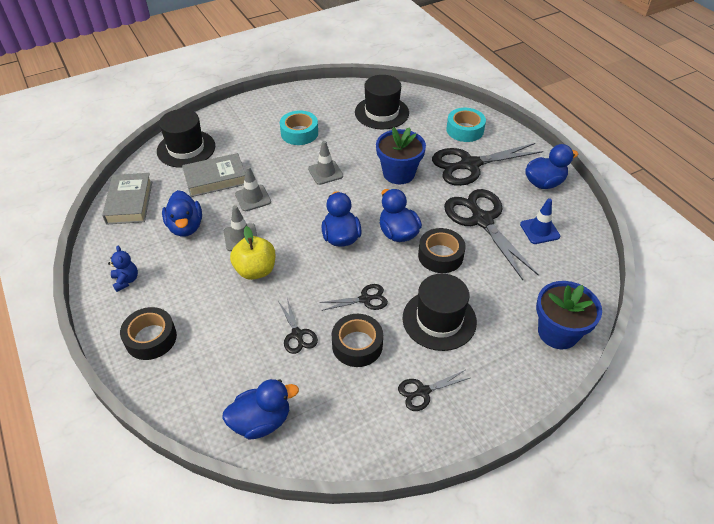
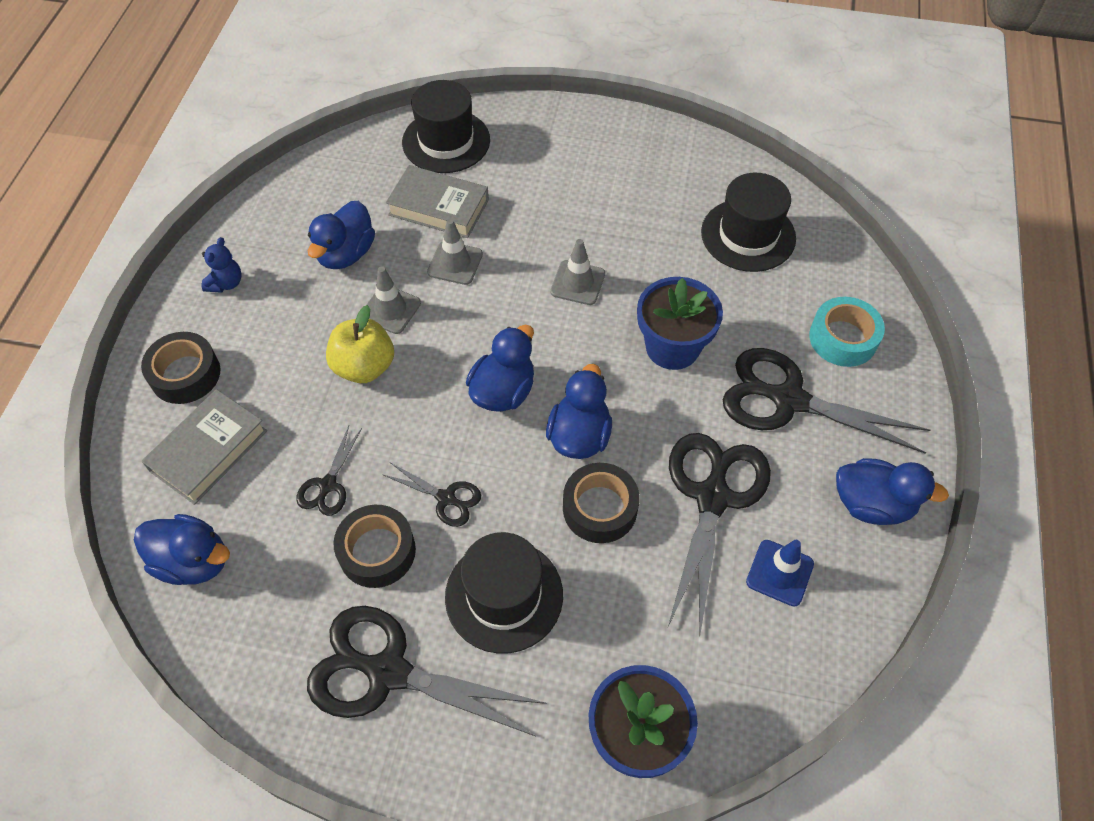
camera: 40 degrees right, 10 degrees up
grey book [102,173,152,224] -> grey book moved to [141,389,267,505]
turquoise tape [280,110,318,145] -> none
black scissors [398,370,470,411] -> black scissors [307,606,547,736], size x2.06

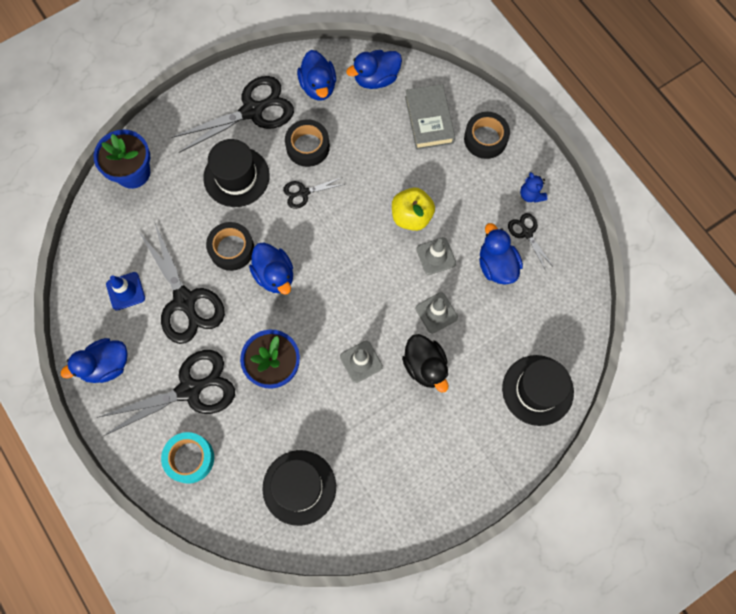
camera: 135 degrees right, 15 degrees up
black scissors [296,426,362,516] -> black scissors moved to [508,213,552,271]
grey book [386,165,489,238] -> none
blue duck [466,325,534,412] -> blue duck moved to [297,50,336,100]
none -> black duck [402,334,449,392]

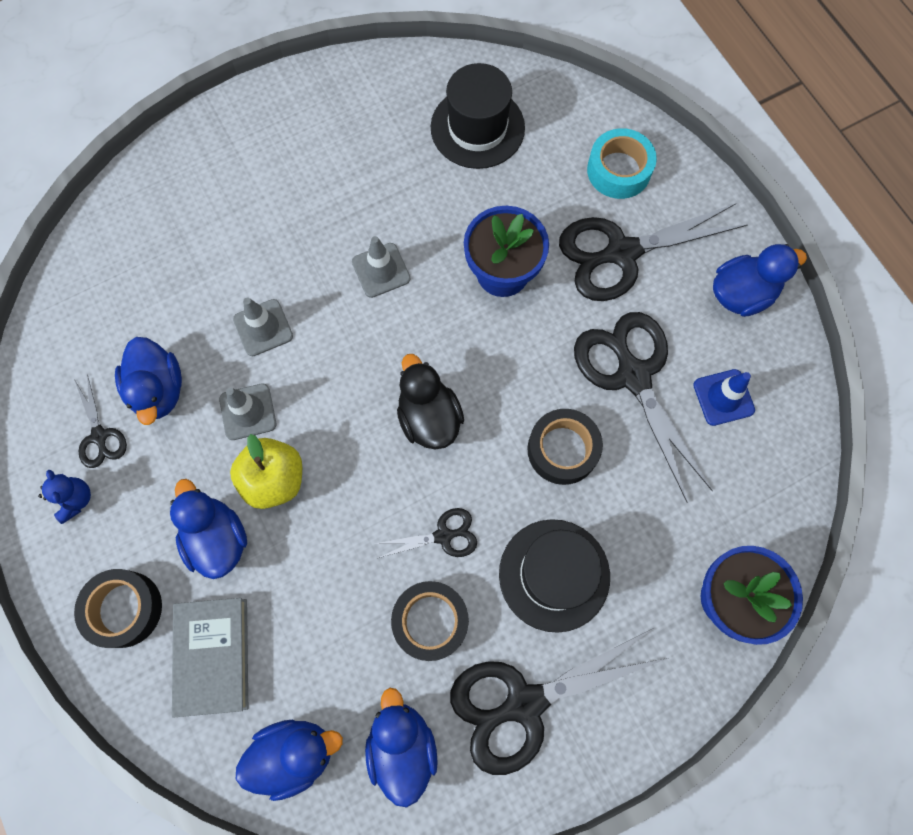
camera: 175 degrees left, 0 degrees up
blue duck [249,242,293,295] -> blue duck moved to [170,479,247,579]
black duck [402,334,449,392] -> black duck moved to [397,354,464,450]
black hat [502,355,574,426] -> none

